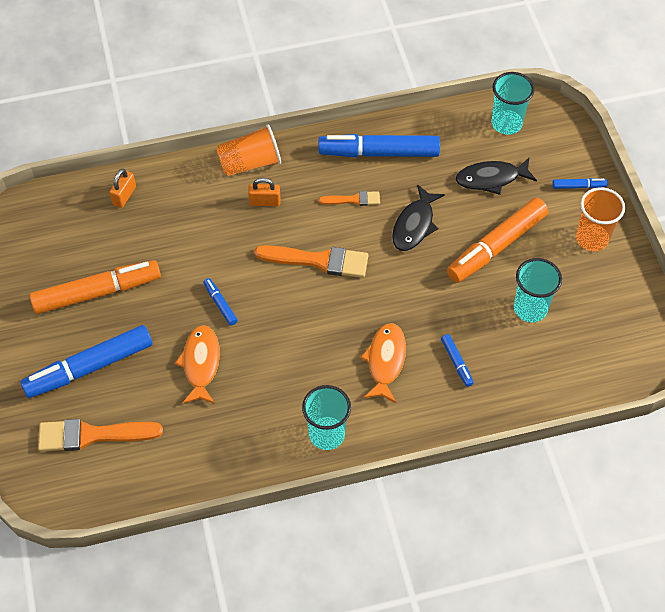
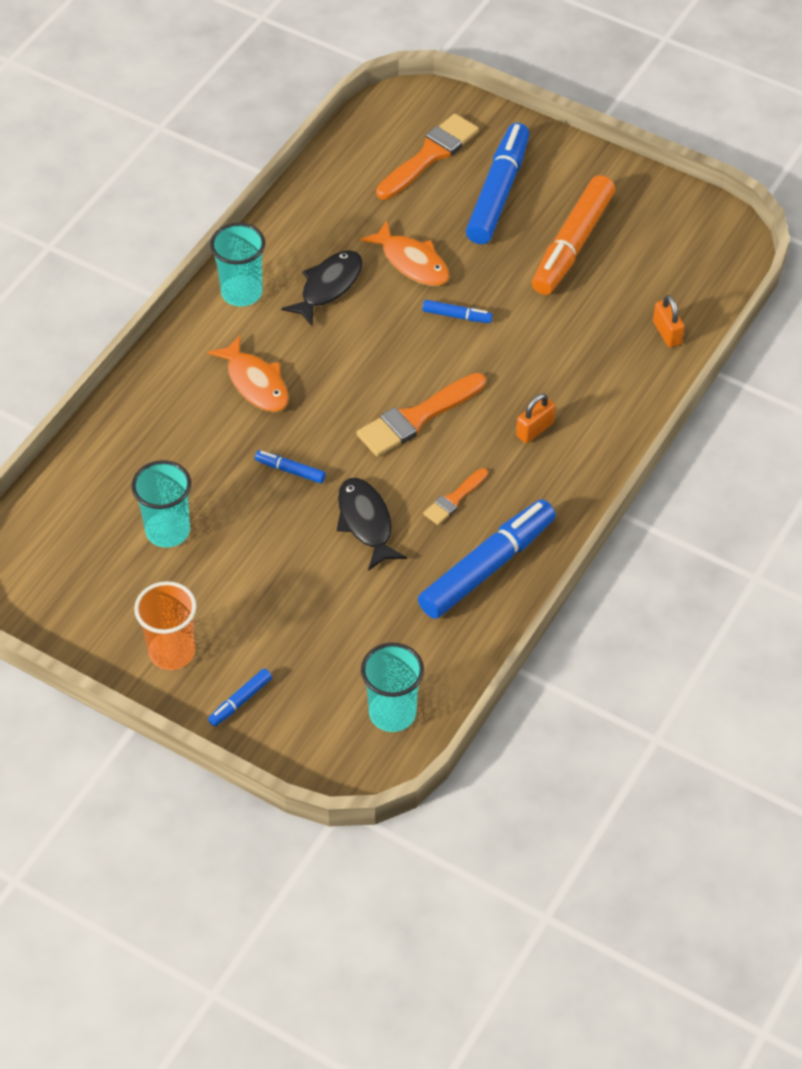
camera: 135 degrees right, 5 degrees down
orange cup [216,124,281,176] -> none
blue marker [441,334,474,387] -> blue marker moved to [255,450,326,484]
orange marker [447,198,548,283] -> none
black fish [456,158,537,195] -> black fish moved to [281,250,363,327]

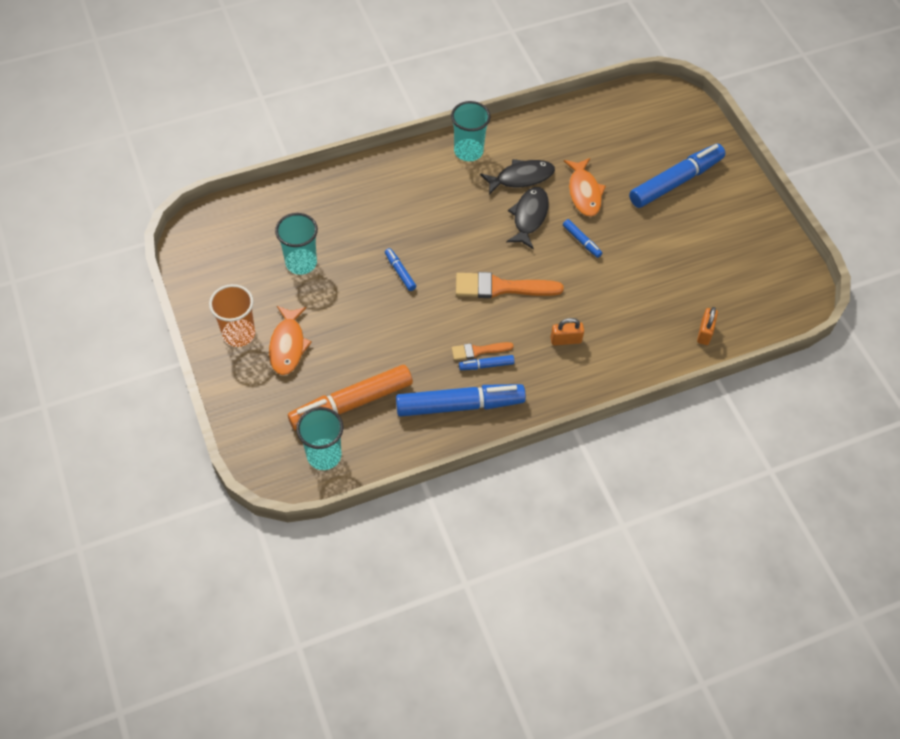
camera: 35 degrees right, 5 degrees up
orange fish [207,335,289,412] -> orange fish moved to [269,306,312,375]
blue marker [208,668,272,726] -> blue marker moved to [459,355,515,370]
black fish [337,478,407,571] -> black fish moved to [506,187,549,249]
orange brush [376,113,479,200] -> none
orange marker [532,175,615,295] -> orange marker moved to [288,365,413,430]

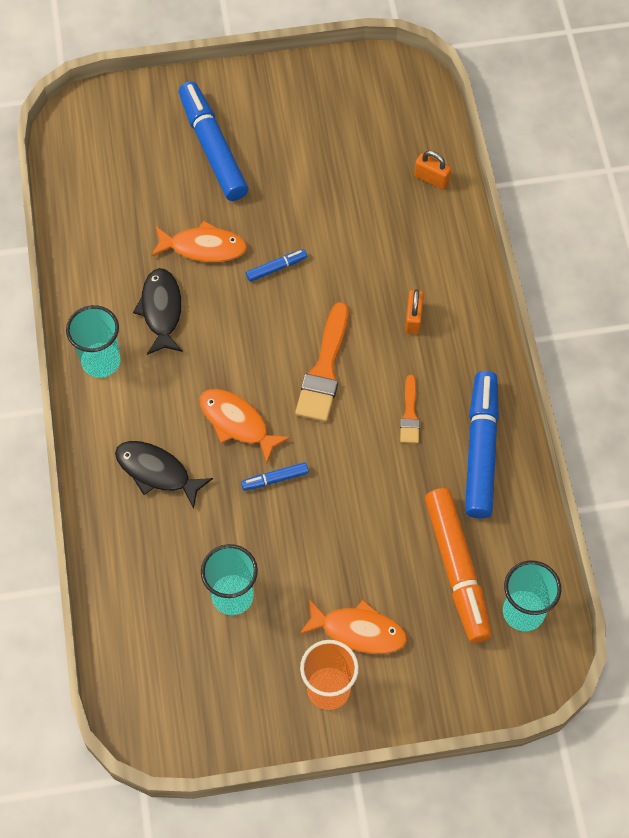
camera: 75 degrees left, 5 degrees up
blue marker [459,355,515,370] -> none
black fish [506,187,549,249] -> black fish moved to [115,441,213,509]
none -> orange fish [200,389,291,463]

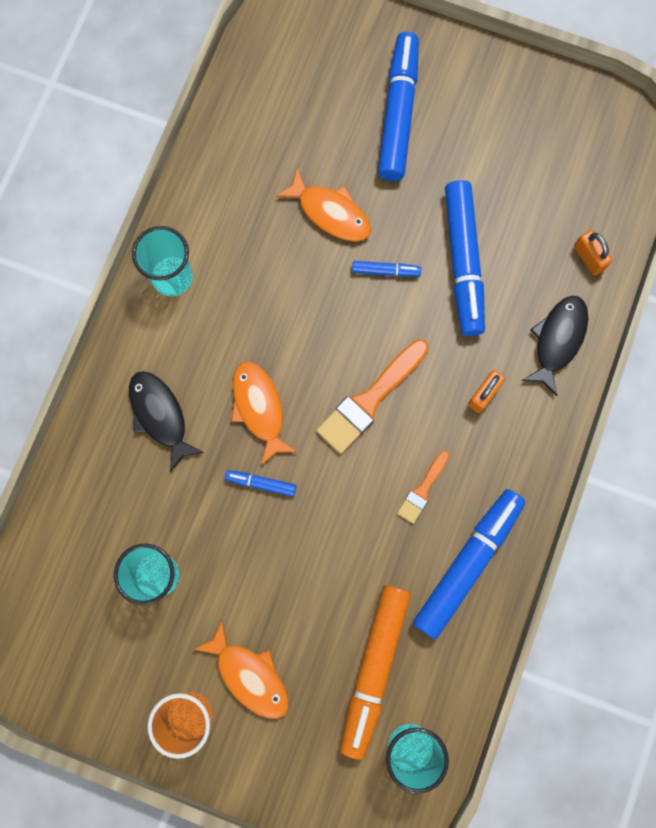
camera: 30 degrees right, 15 degrees up
black fish [133,268,183,355] -> black fish moved to [522,296,588,396]
none -> blue marker [445,180,485,336]

